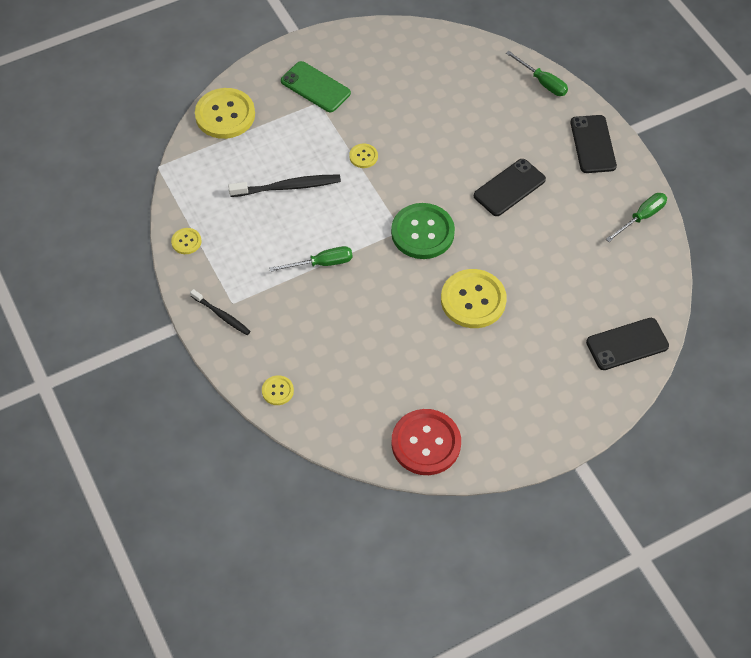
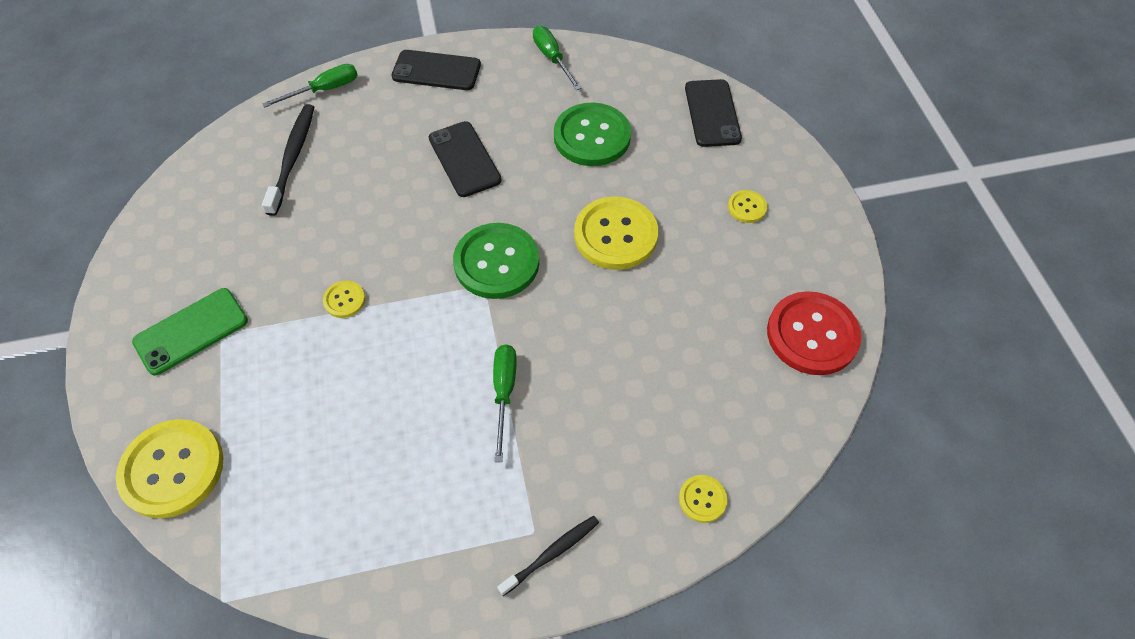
camera: 75 degrees left, 0 degrees up
yellow button [171,228,201,254] -> yellow button moved to [728,190,767,223]
black toothbrush [228,174,341,197] -> black toothbrush moved to [262,104,314,216]
none -> green button [554,103,631,166]

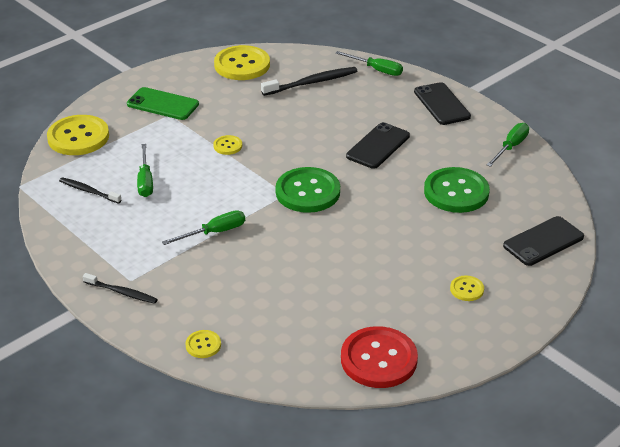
camera: 60 degrees right, 20 degrees down
yellow button [574,196,658,270] -> yellow button moved to [214,45,270,80]
none -> black toothbrush [59,177,122,204]
none -> green screwdriver [137,144,153,197]

